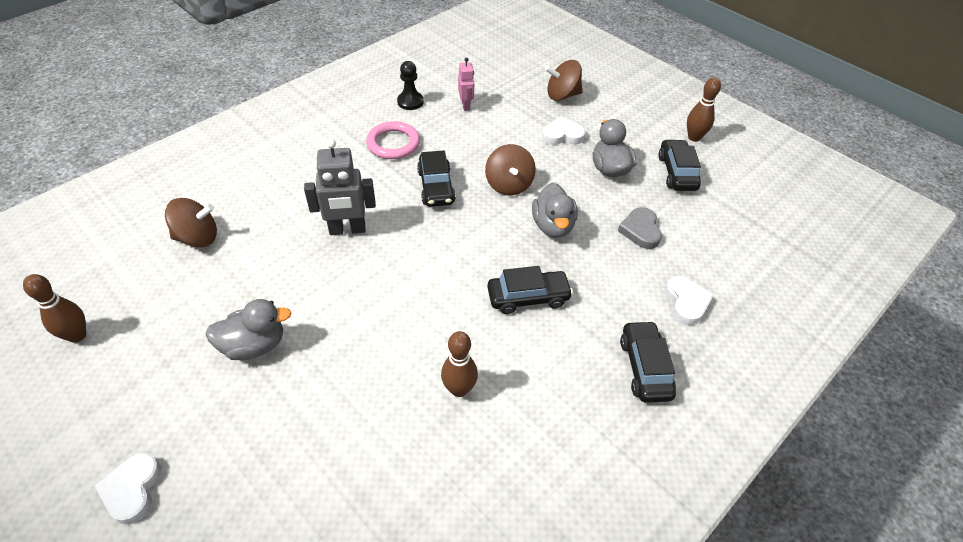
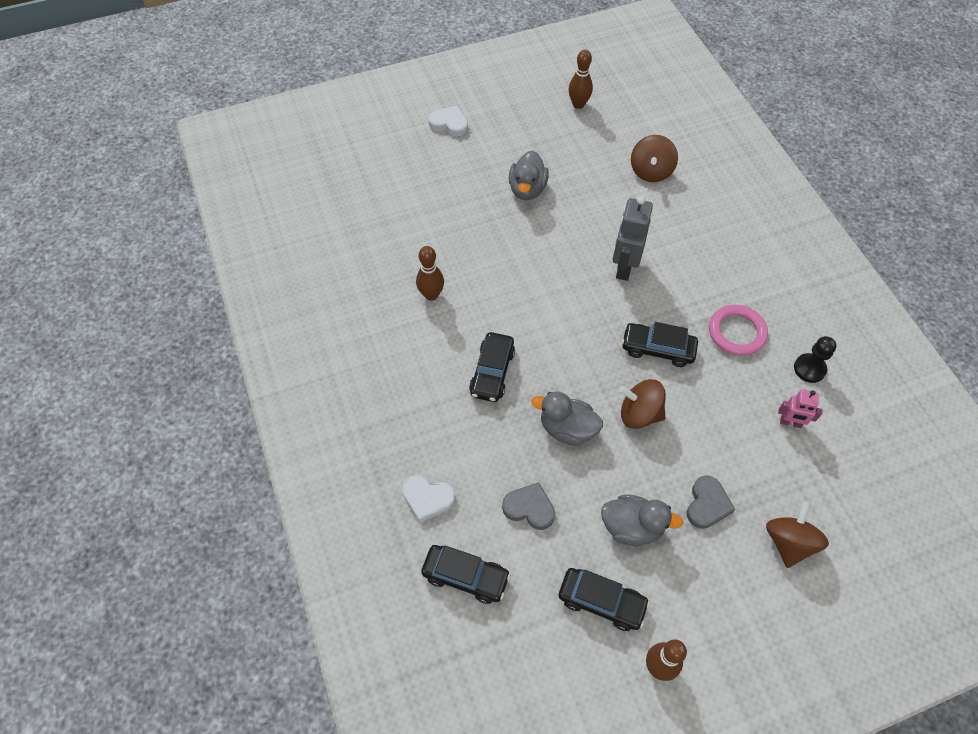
camera: 115 degrees right, 10 degrees up
white heart [542,116,585,145] -> grey heart [687,476,735,529]
black car [620,321,676,403] -> black car moved to [421,545,511,604]

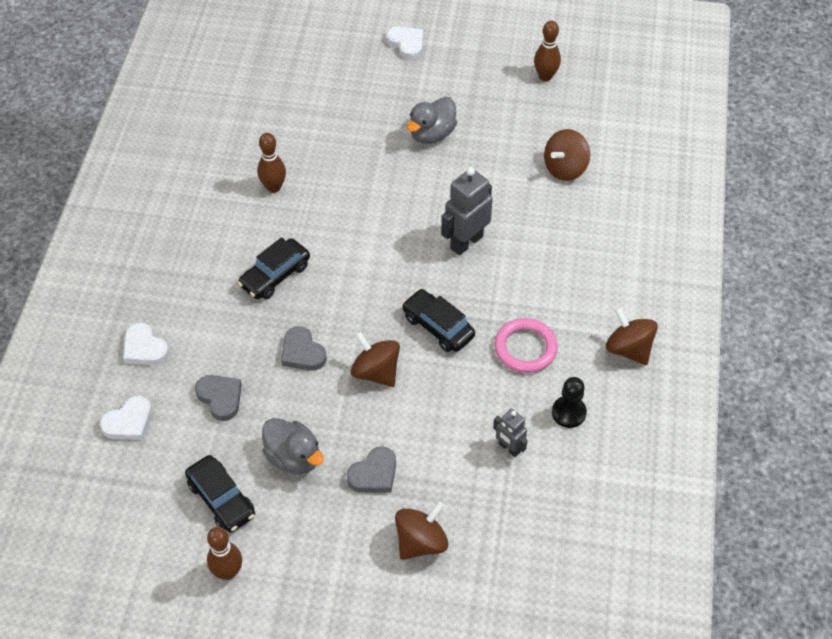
camera: 30 degrees right, 5 degrees down
black car [421,545,511,604] -> white heart [100,396,152,440]
grey duck [531,391,603,446] -> grey heart [281,326,326,371]
pink robot [778,389,823,428] -> grey robot [493,409,528,457]
none -> brown spinning top [606,307,658,365]

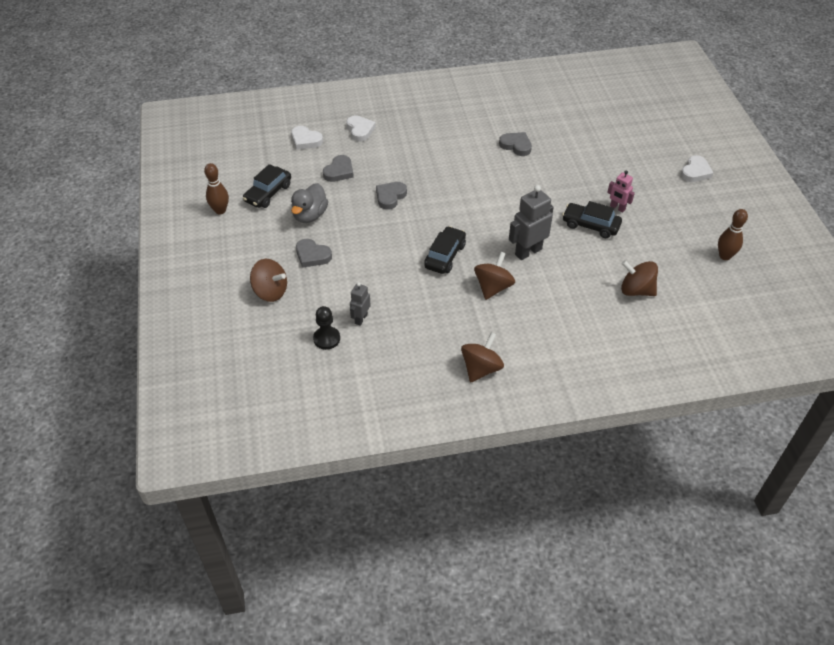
camera: 70 degrees right, 5 degrees down
white heart [123,323,169,365] -> white heart turned 135 degrees clockwise [346,115,376,142]
black car [238,237,310,299] -> black car moved to [562,201,622,238]
brown bowling pin [257,133,286,193] -> grey heart [499,132,532,156]
brown spinning top [351,331,400,387] -> brown spinning top moved to [474,252,515,300]
grey duck [407,97,457,144] -> pink robot [607,170,635,212]
grey robot [441,167,493,255] -> grey robot turned 60 degrees counterclockwise [509,185,554,260]
pink ring [494,318,558,373] -> none
black pawn [552,377,587,428] -> black pawn moved to [313,306,340,350]

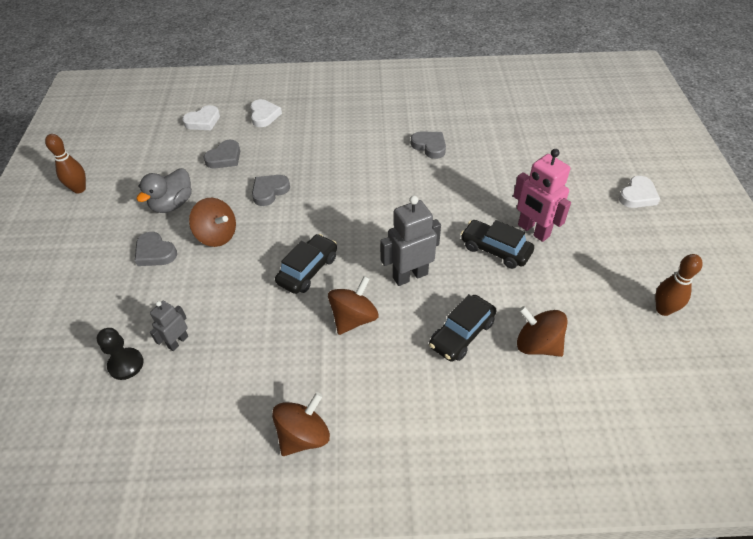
camera: 10 degrees right, 0 degrees up
black car [243,164,291,208] -> black car moved to [429,294,496,362]
brown spinning top [250,259,287,302] -> brown spinning top moved to [189,198,236,247]
white heart [291,126,323,150] -> white heart turned 75 degrees counterclockwise [182,105,220,130]
pink robot [607,170,635,212] -> pink robot [513,149,571,242], size x1.74

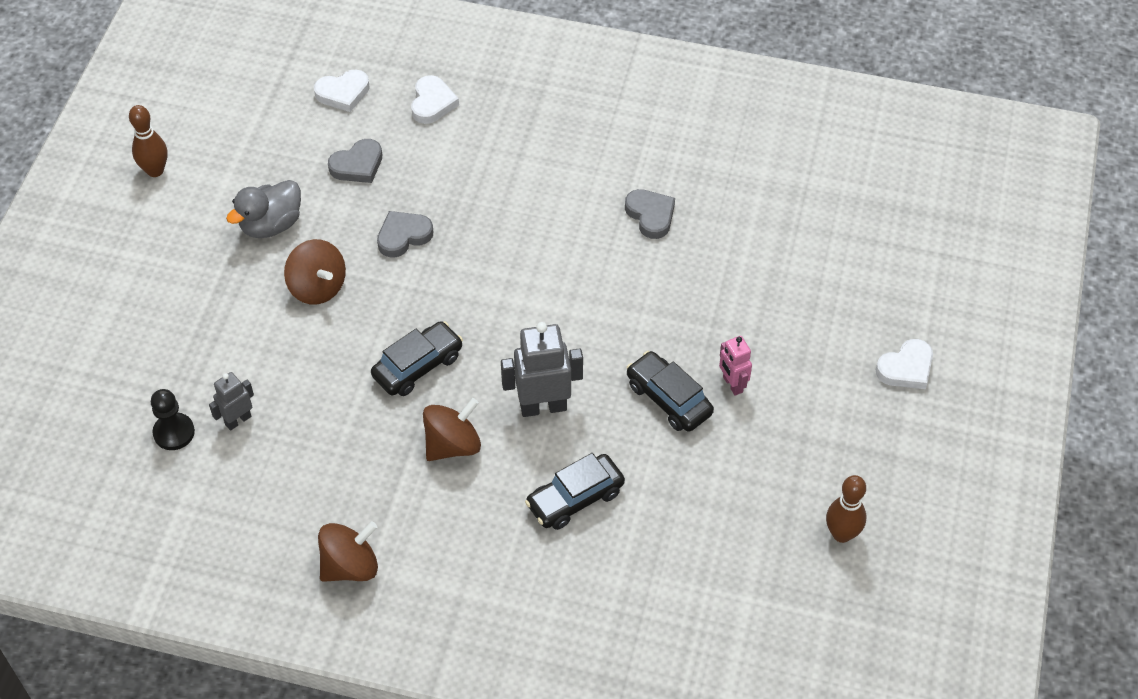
camera: 15 degrees right, 5 degrees up
grey heart [135,232,177,266] -> none
pink robot [513,149,571,242] -> pink robot [719,336,752,396], size x0.57
brown spinning top [517,306,568,357] -> none

